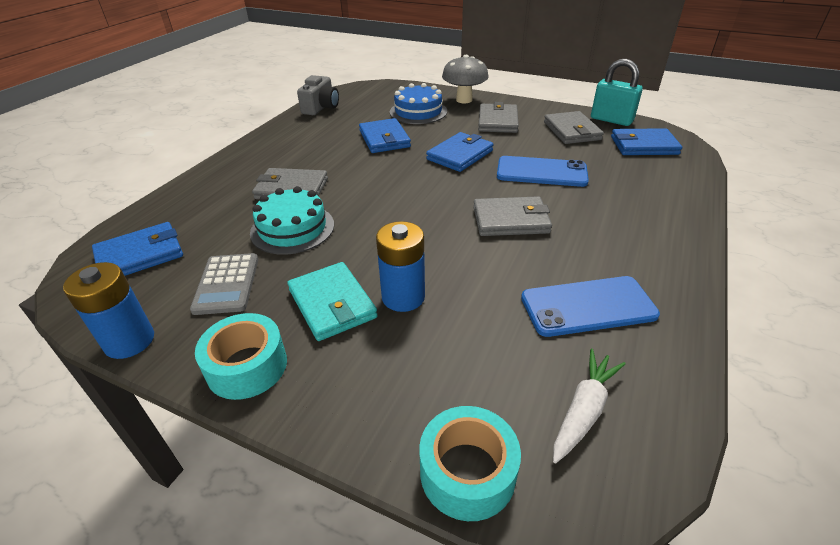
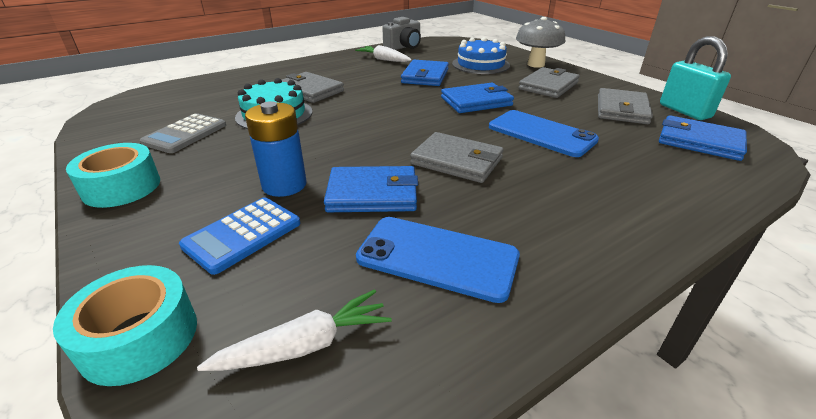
camera: 30 degrees right, 5 degrees down
blue battery [63,262,154,359] -> none
blue wallet [92,222,183,276] -> blue wallet moved to [324,166,418,212]
turquoise wallet [287,262,378,341] -> none
none -> blue calculator [179,197,301,275]
none -> white carrot [355,45,412,62]

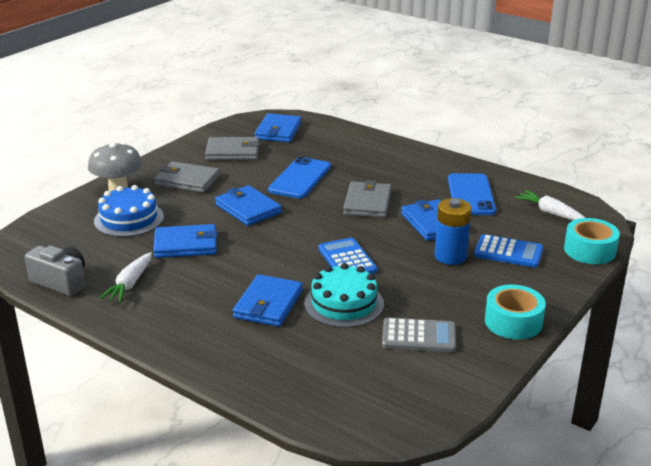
camera: 110 degrees left, 5 degrees down
grey wallet [282,72,344,103] -> blue wallet [233,274,303,327]
turquoise padlock [660,36,731,120] -> none
none -> blue calculator [318,238,377,274]

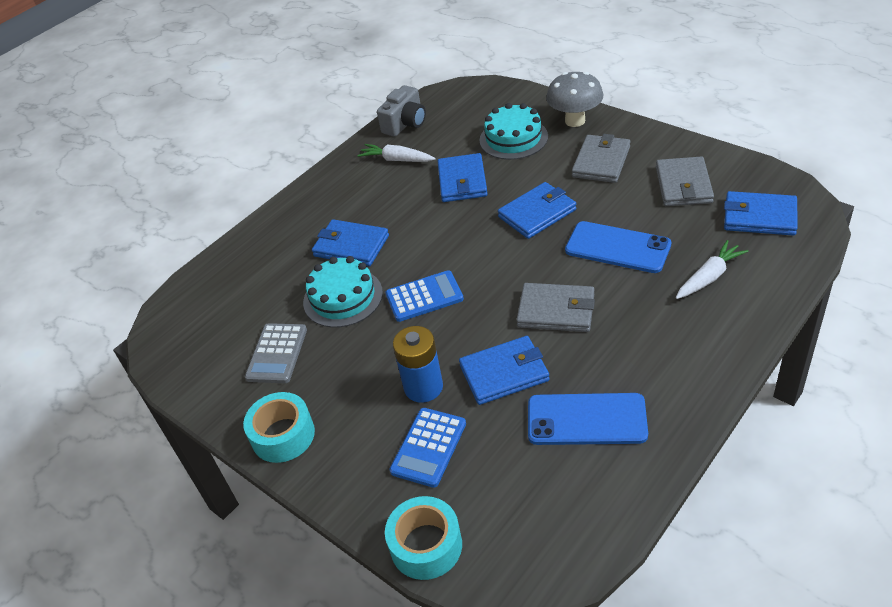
camera: 100 degrees right, 15 degrees up
blue cake [94,185,164,237] -> turquoise cake [479,103,548,160]
white carrot [515,190,585,220] -> white carrot moved to [676,240,748,299]

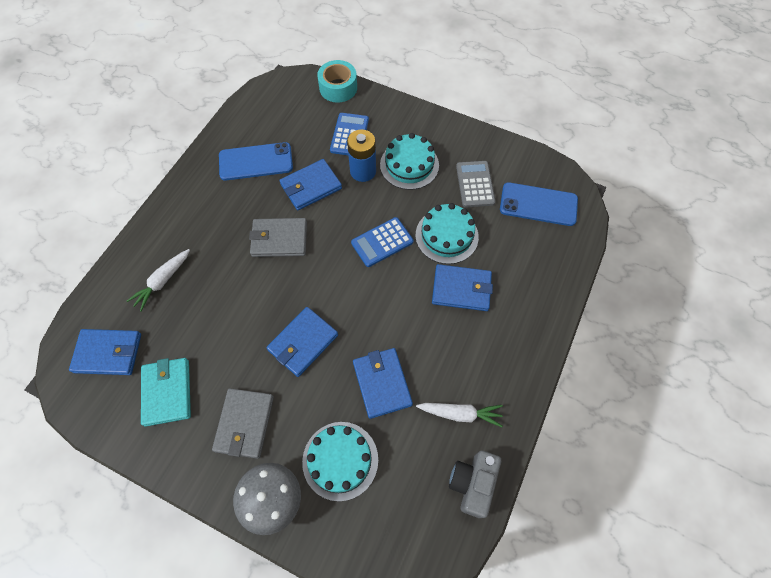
camera: 160 degrees right, 20 degrees up
turquoise tape [243,392,315,463] -> none
blue phone [565,221,672,273] -> blue phone moved to [500,182,578,226]
grey wallet [656,157,714,206] -> turquoise wallet [141,358,191,427]
none -> turquoise cake [380,133,439,190]

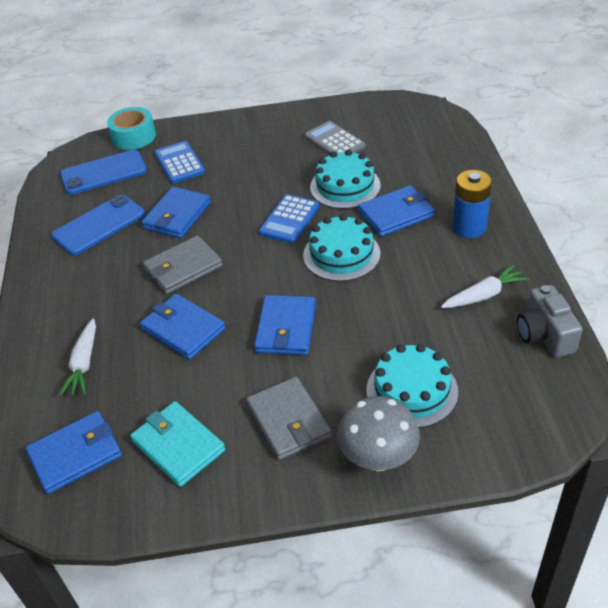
camera: 30 degrees left, 20 degrees down
blue battery [347,129,376,182] -> blue battery moved to [453,170,492,238]
blue wallet [353,348,413,419] -> blue wallet moved to [140,294,225,360]
turquoise cake [380,133,439,190] -> turquoise cake moved to [303,214,381,282]
blue phone [500,182,578,226] -> blue phone moved to [60,150,147,195]

